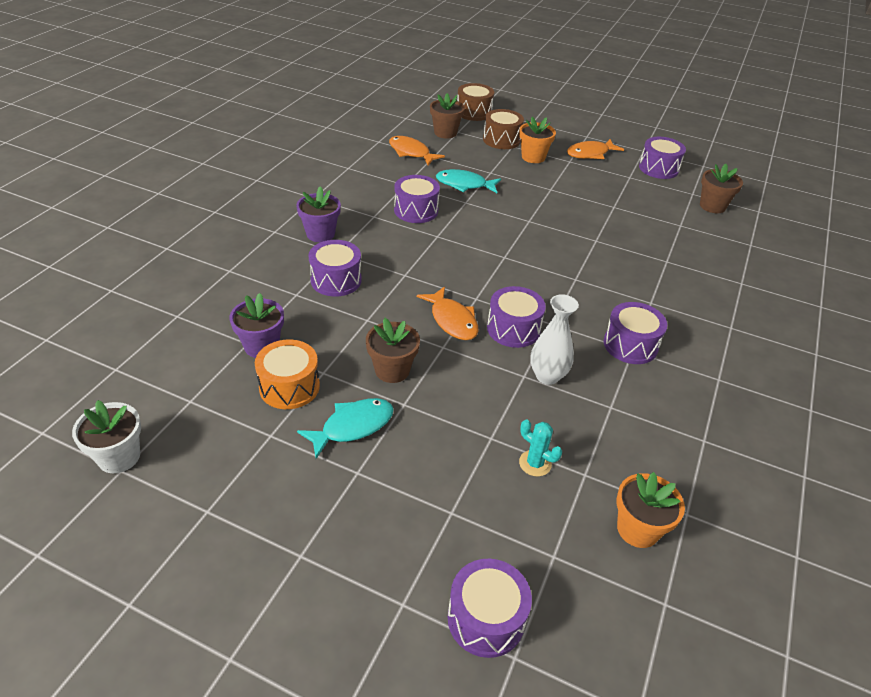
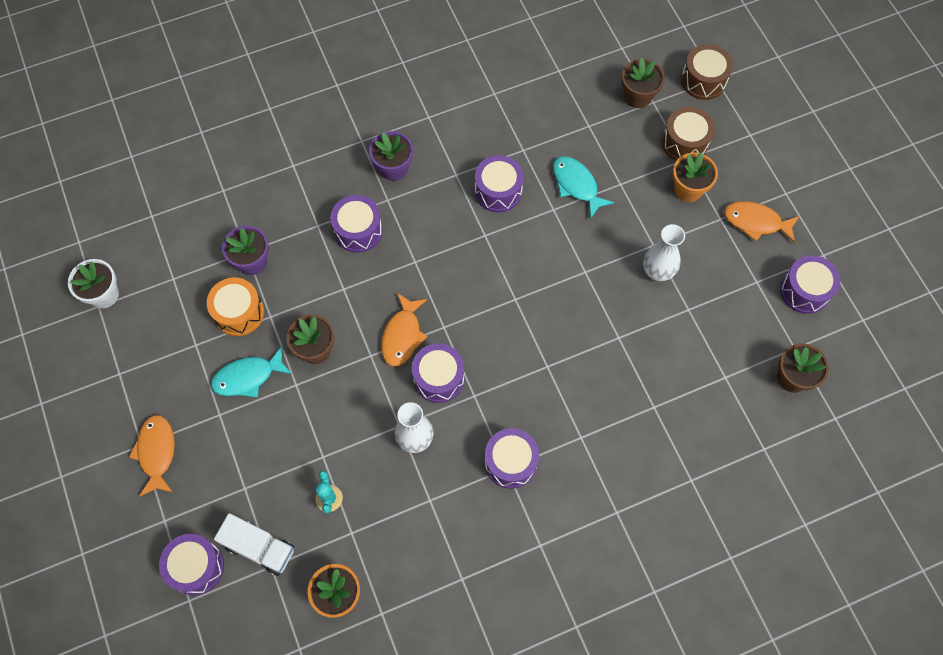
camera: 45 degrees right, 25 degrees up
turquoise fish [297,398,394,459] -> turquoise fish turned 150 degrees clockwise [211,346,292,397]
orange fish [389,136,445,166] -> orange fish moved to [129,415,175,497]
none -> white truck [214,513,294,576]
none -> white vase [643,224,685,281]

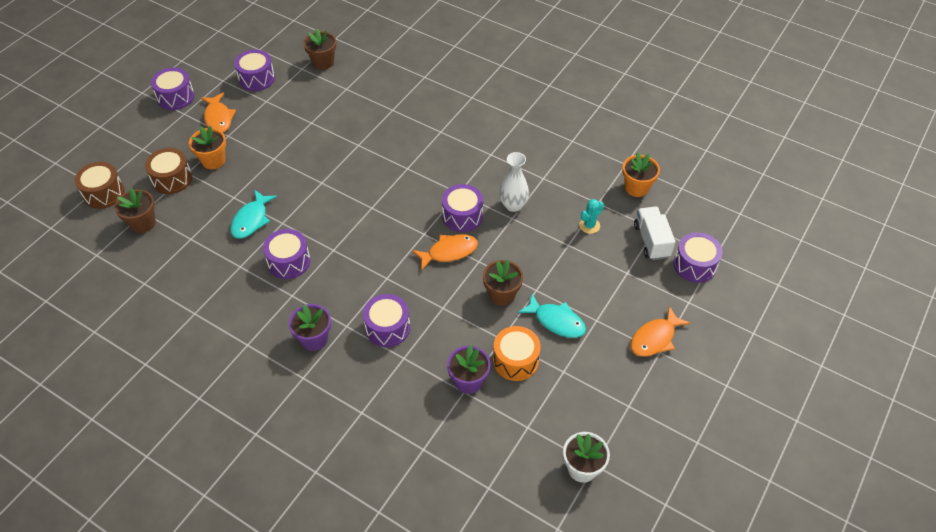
camera: 125 degrees left, 15 degrees down
purple drum [485,428,539,489] -> purple drum moved to [151,68,195,110]
white vase [643,224,685,281] -> none

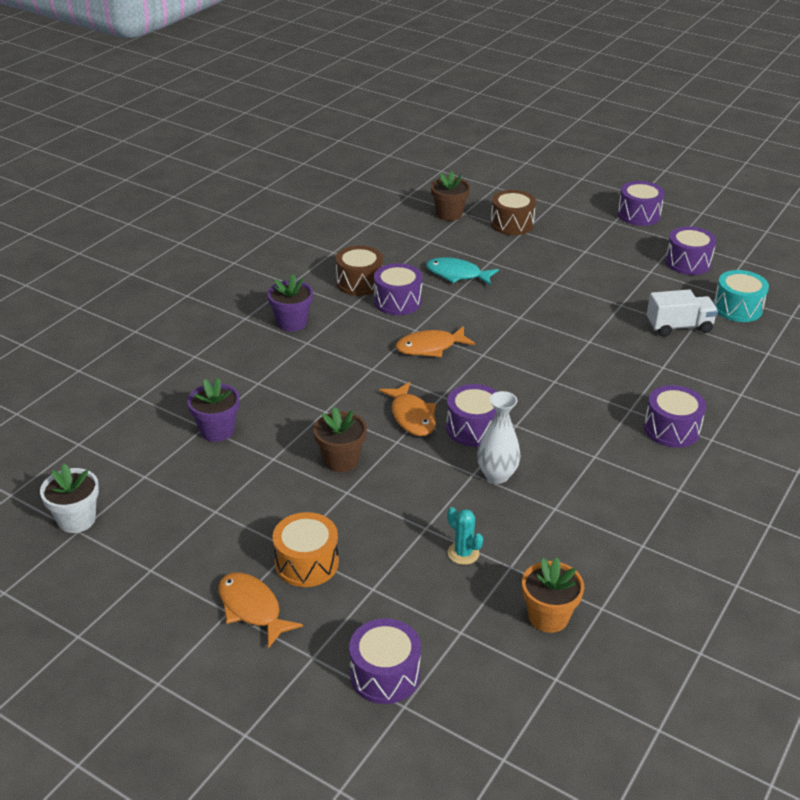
camera: 90 degrees right, 15 degrees down
brown drum [75,162,125,209] -> brown drum moved to [336,245,383,296]
orange flower pot [189,126,226,169] -> none
orange fish [201,93,236,133] -> orange fish moved to [396,326,475,357]
brown flower pot [303,28,336,70] -> turquoise drum [714,270,769,322]
purple drum [363,294,410,347] -> purple drum moved to [644,385,706,448]
orange drum [493,326,541,381] -> orange drum moved to [273,512,339,587]
turquoise fish [518,294,586,338] -> none
white truck [634,206,675,260] -> white truck moved to [647,289,718,337]

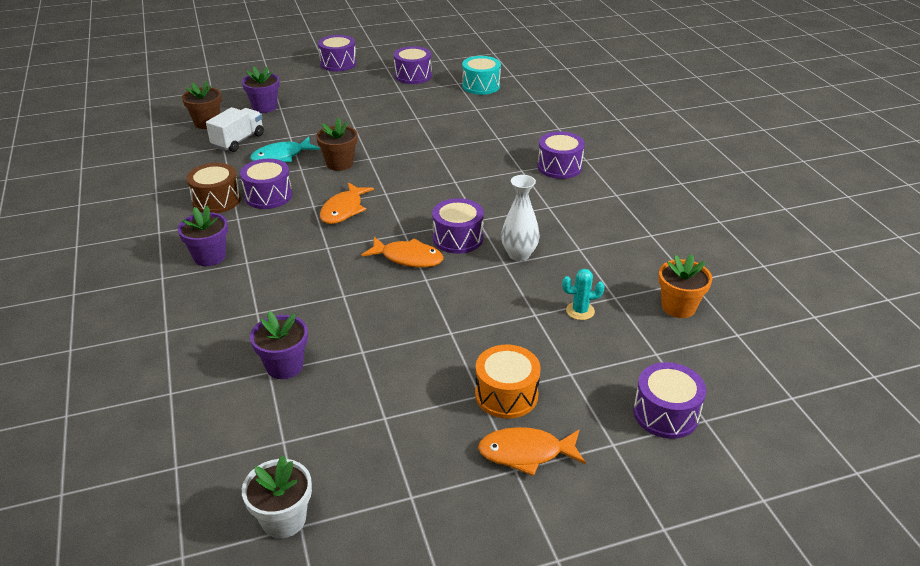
camera: 50 degrees left, 0 degrees up
brown flower pot [314,407,367,472] -> brown flower pot moved to [316,118,358,171]
brown drum [491,190,536,235] -> purple flower pot [242,67,280,113]
white truck [647,289,718,337] -> white truck moved to [206,107,264,152]

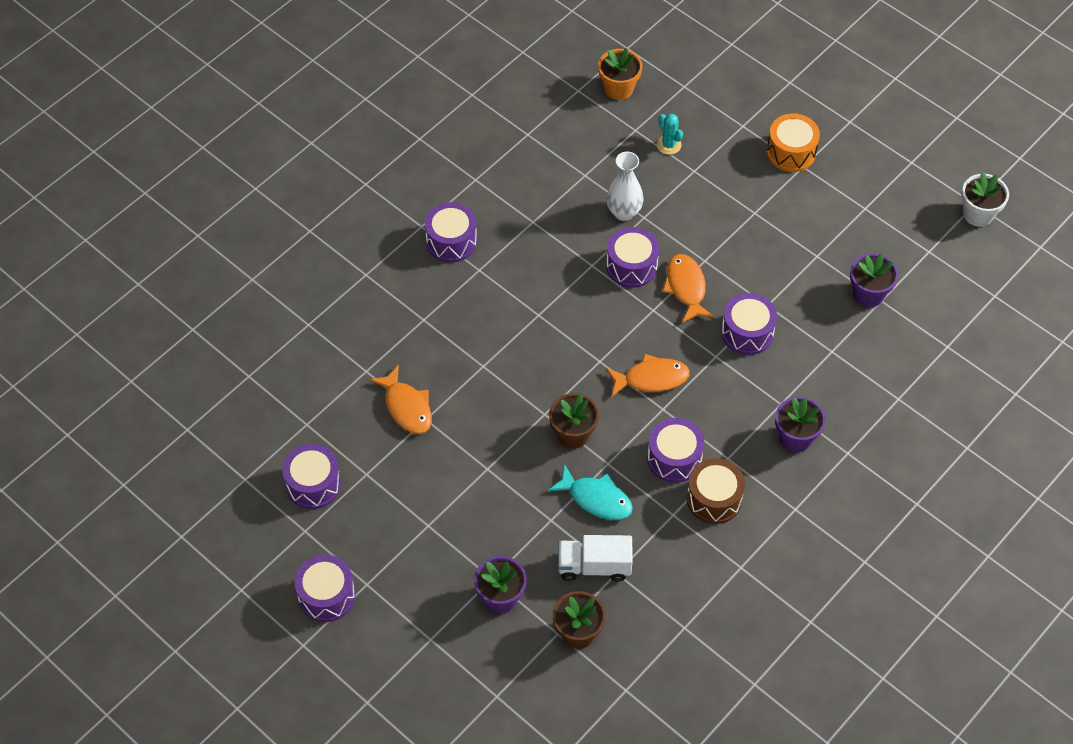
camera: 120 degrees left, 20 degrees up
turquoise drum [462,56,501,95] -> none
orange fish [478,427,586,476] -> orange fish moved to [370,365,432,434]
purple drum [633,362,706,439] -> purple drum moved to [721,293,777,355]

